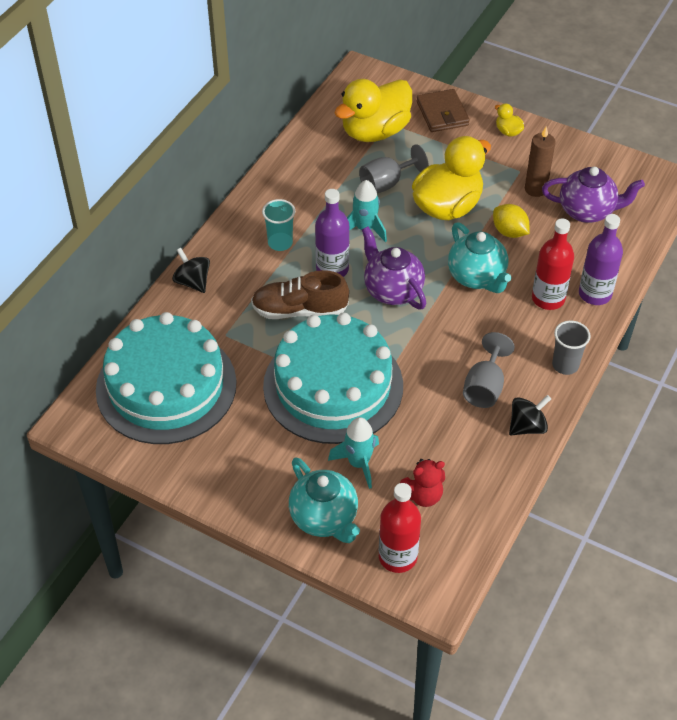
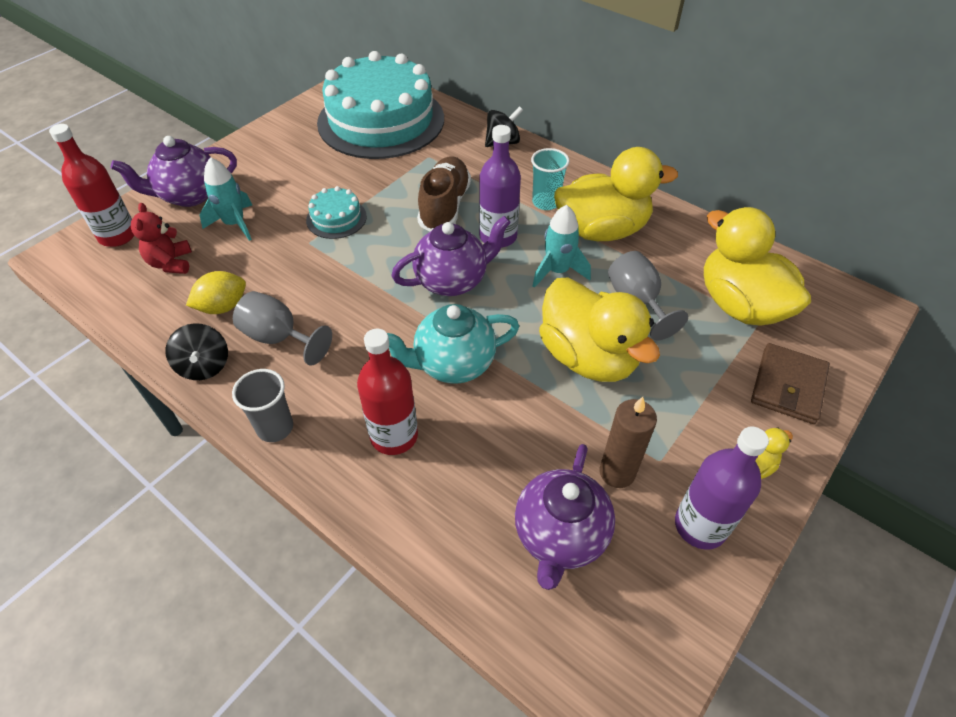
camera: 100 degrees right, 0 degrees up
turquoise cake [263,313,403,444] -> turquoise cake [306,186,367,239], size x0.41
turquoise teapot [289,457,360,543] -> purple teapot [111,136,237,207]
brown wallet [416,89,470,132] -> brown wallet turned 60 degrees counterclockwise [751,343,830,424]
yellow lemon [493,204,529,238] -> yellow lemon moved to [186,271,246,314]
purple bottle [579,214,623,305] -> purple bottle moved to [675,426,769,550]
none -> yellow duck [554,147,678,241]

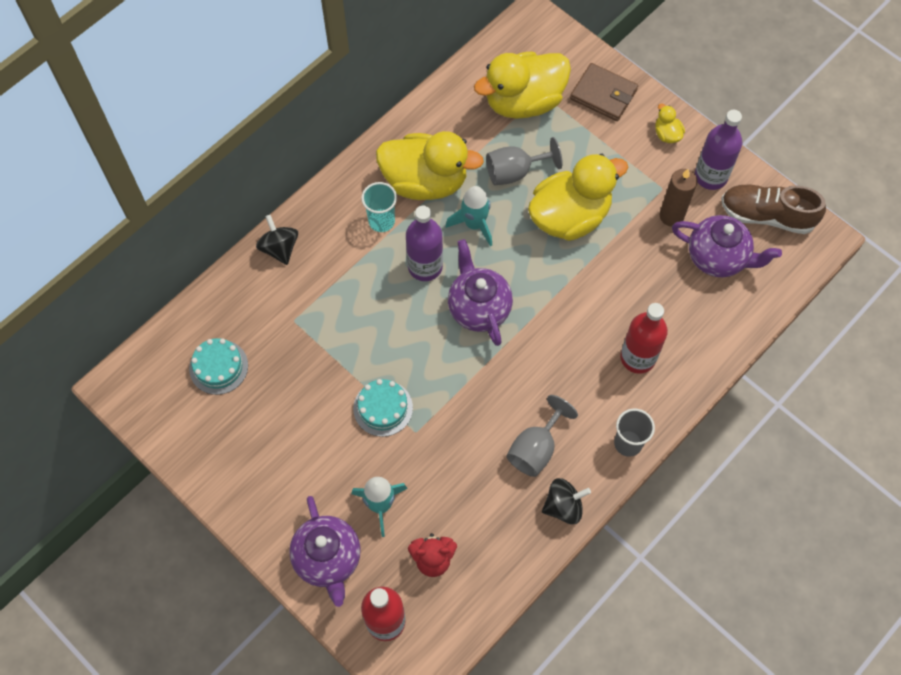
camera: 85 degrees left, 15 degrees up
yellow lemon [186,271,246,314] -> none
turquoise cake [317,51,444,159] -> turquoise cake [189,338,248,395], size x0.41
turquoise teapot [387,304,519,384] -> none
brown shoe [417,156,471,232] -> brown shoe moved to [721,185,826,234]
yellow duck [554,147,678,241] -> yellow duck turned 105 degrees clockwise [376,131,484,200]

